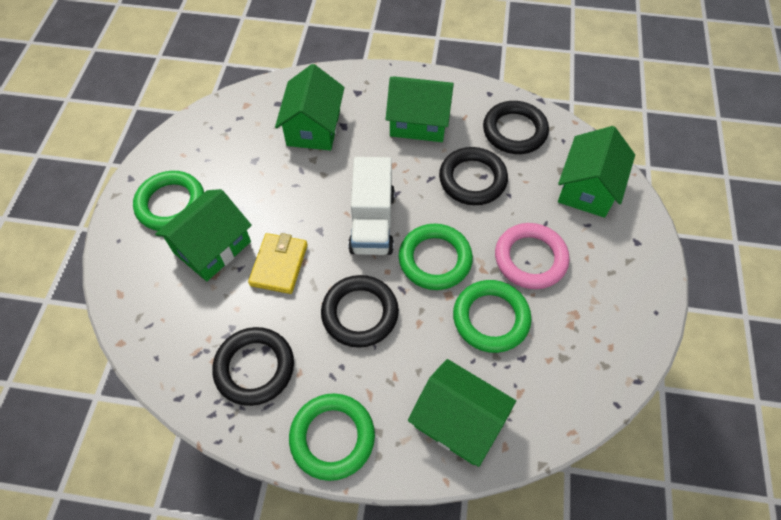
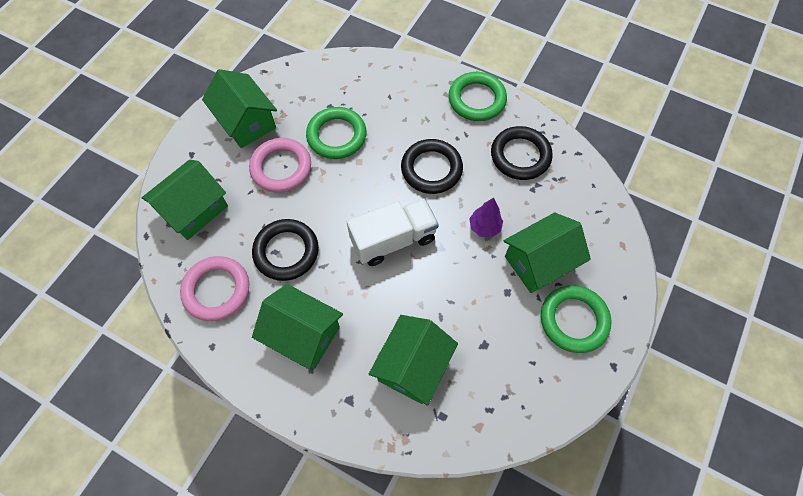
camera: 160 degrees left, 5 degrees up
yellow wallet [248,233,308,294] -> purple tree [469,198,503,238]
white truck [348,157,395,255] -> white truck turned 45 degrees clockwise [347,198,439,266]
green ring [399,224,473,290] -> none
green house [408,359,516,467] -> green house moved to [202,69,277,148]
black ring [483,101,549,154] -> pink ring [180,256,249,321]

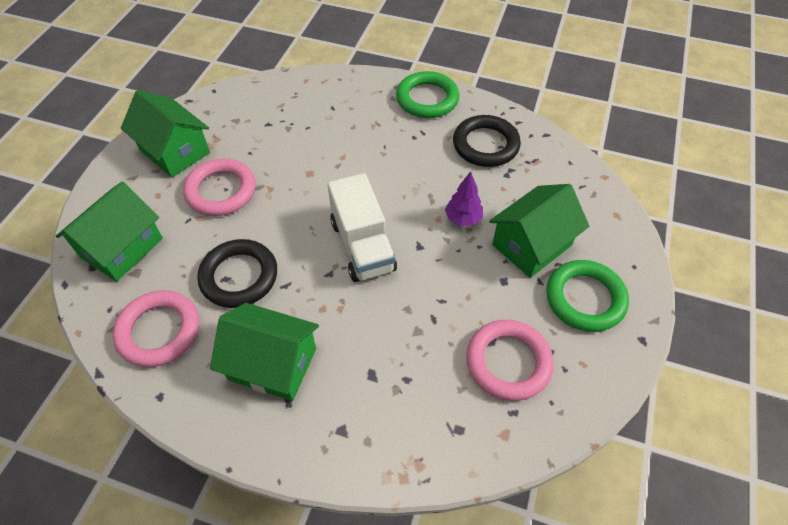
camera: 10 degrees left, 10 degrees down
green ring [306,107,366,159] -> none
white truck [347,198,439,266] -> white truck turned 105 degrees clockwise [328,173,397,282]
green house [369,315,458,406] -> none
black ring [401,139,463,194] -> none
none -> pink ring [466,320,554,401]

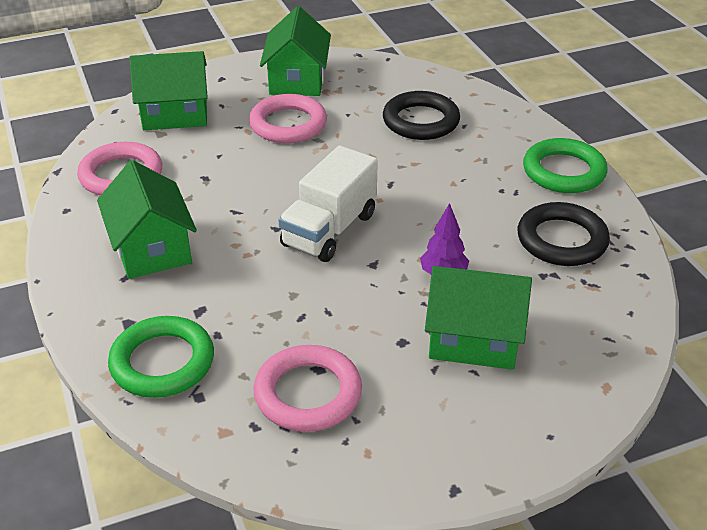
camera: 50 degrees right, 15 degrees down
black ring [197,239,277,308] -> black ring moved to [383,91,460,140]
green ring [546,260,629,332] -> green ring moved to [108,316,214,398]

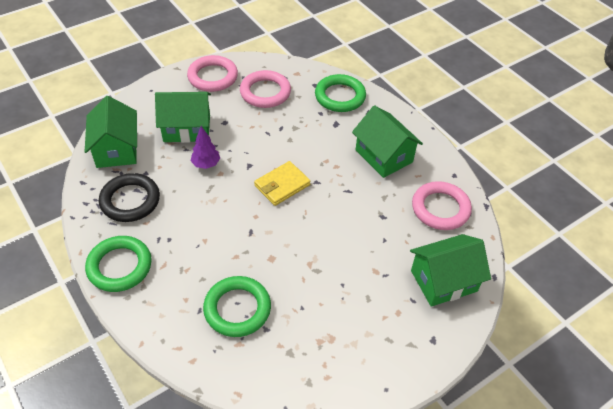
camera: 165 degrees right, 10 degrees up
pink ring [249,94,327,143] -> pink ring moved to [187,55,238,92]
green house [260,6,331,96] -> green house moved to [85,96,137,168]
white truck [278,146,378,262] -> yellow wallet [254,161,311,206]
black ring [383,91,460,140] -> green ring [203,276,271,337]

